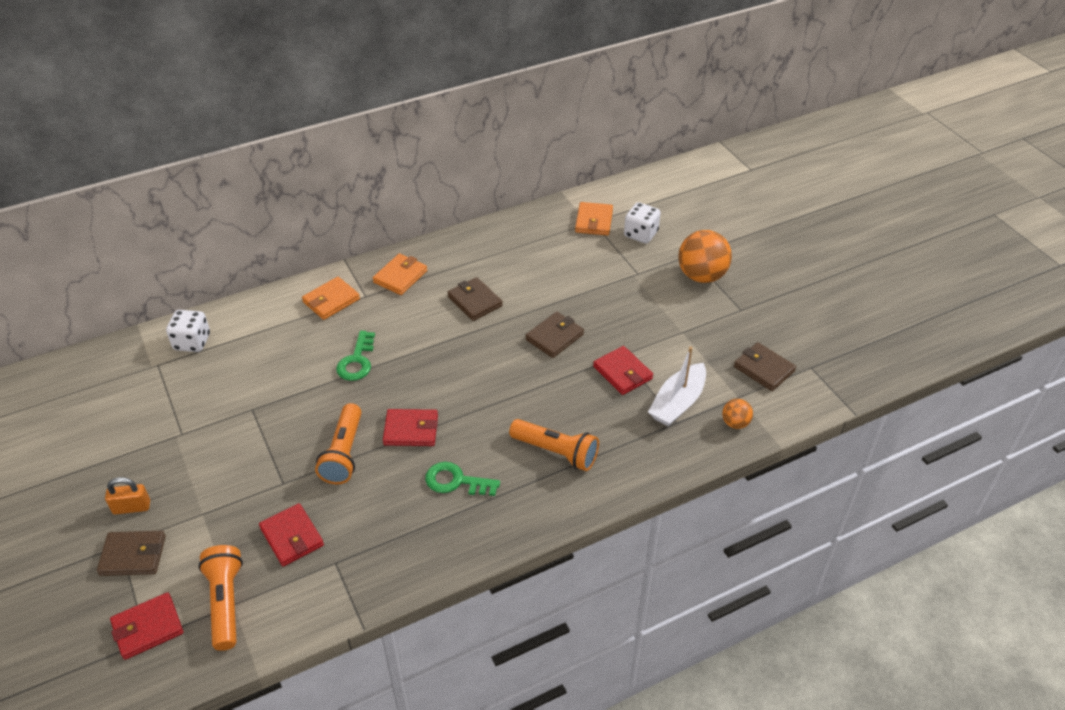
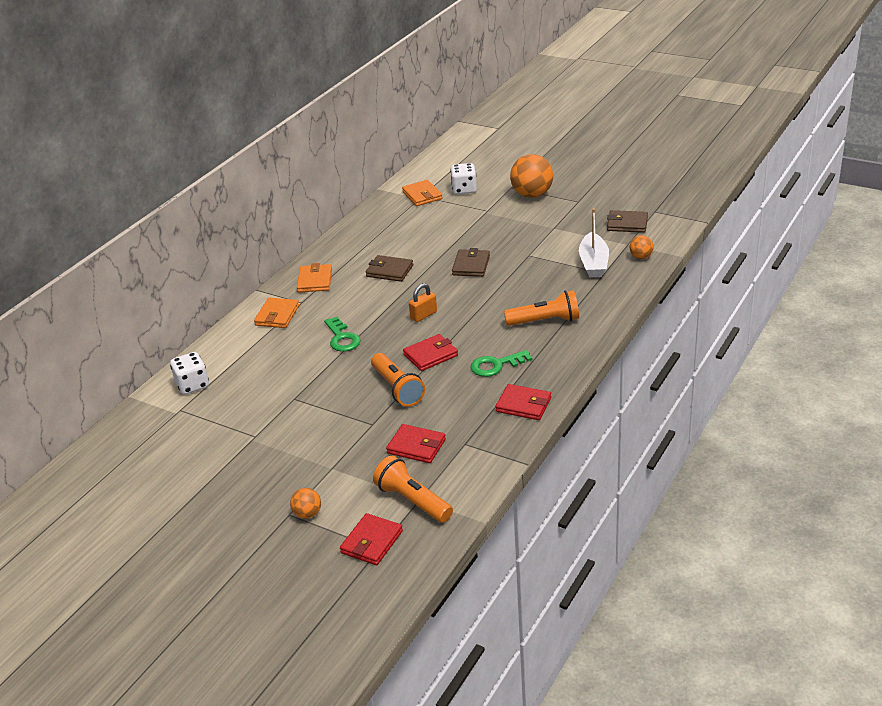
camera: 30 degrees left, 10 degrees down
brown wallet [97,531,166,576] -> orange ball [290,488,321,519]
orange padlock [105,477,150,515] -> orange padlock moved to [409,283,437,322]
red wallet [593,346,653,395] -> red wallet moved to [495,384,551,420]

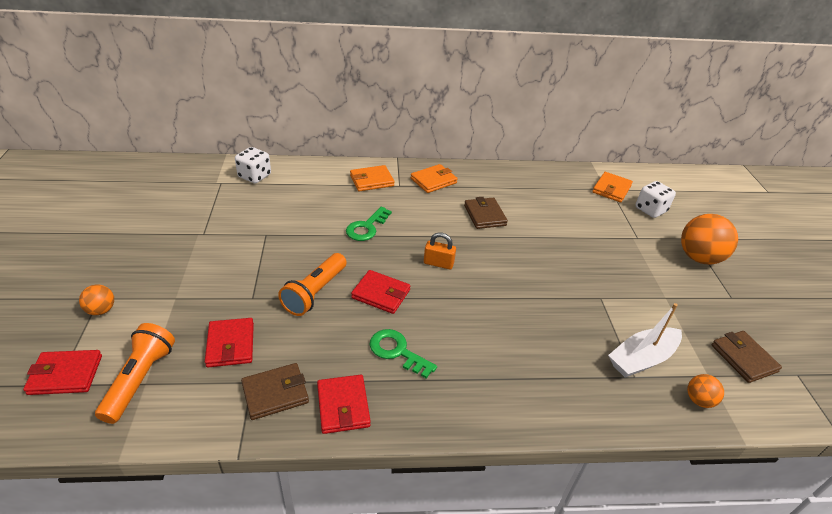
camera: 50 degrees right, 5 degrees up
brown wallet [452,248,490,277] -> brown wallet moved to [241,363,309,420]
orange flashlight [504,290,579,326] -> none

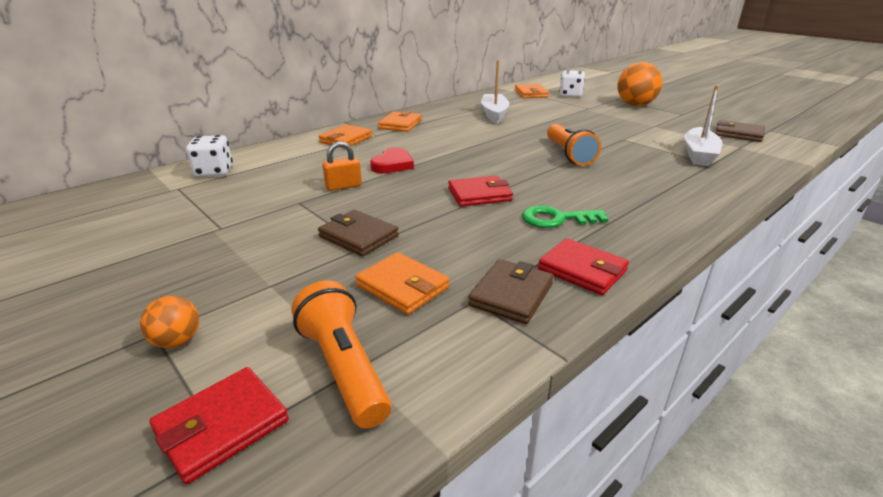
camera: 35 degrees left, 10 degrees down
red wallet [205,318,254,367] -> orange wallet [355,252,449,315]
orange flashlight [278,253,347,316] -> orange flashlight moved to [547,124,601,166]
green key [346,207,392,241] -> red heart [370,147,414,173]
orange padlock [424,232,456,269] -> orange padlock moved to [322,141,362,191]
brown wallet [464,197,508,229] -> brown wallet moved to [318,210,399,257]
orange ball [687,374,724,408] -> none
none -> white boat [481,60,509,124]

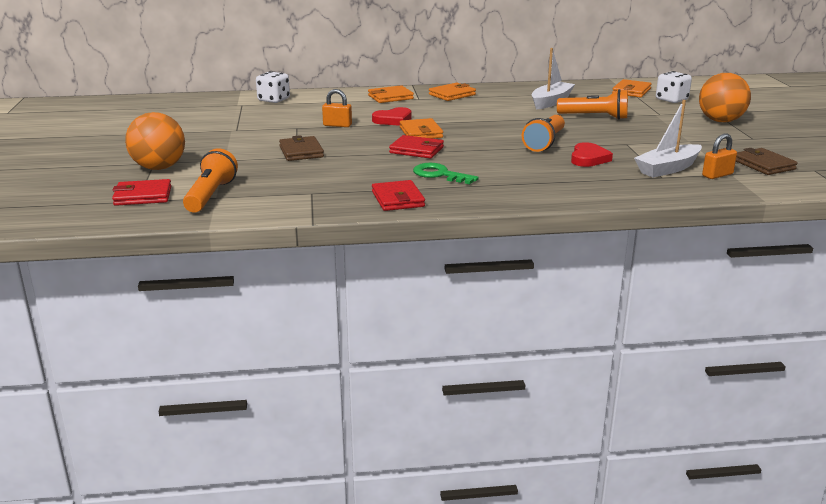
camera: 35 degrees right, 5 degrees down
orange ball [140,296,199,348] -> orange ball [125,112,185,170], size x1.98
orange wallet [355,252,449,315] -> orange wallet moved to [400,118,443,139]
brown wallet [468,259,554,324] -> none
none -> orange flashlight [557,89,628,120]
none -> red heart [571,142,613,167]
none -> orange padlock [702,133,737,179]

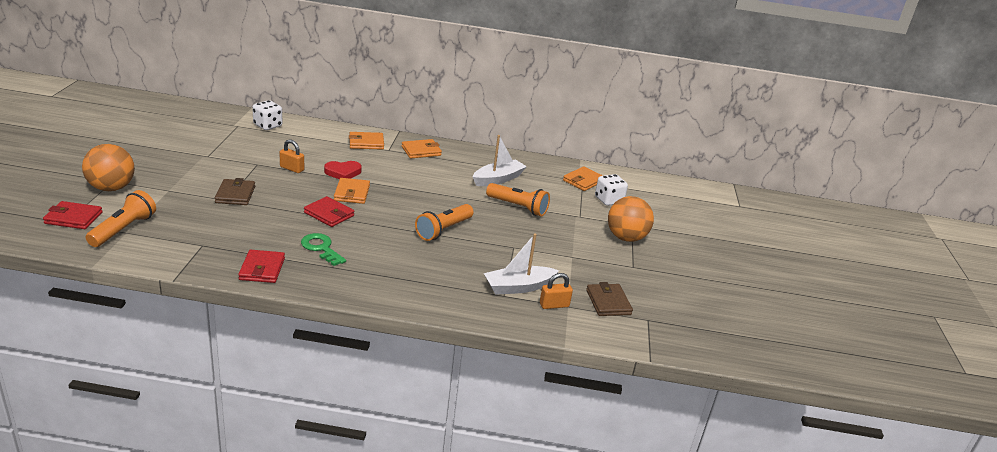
camera: 10 degrees right, 5 degrees up
red heart [571,142,613,167] -> none

